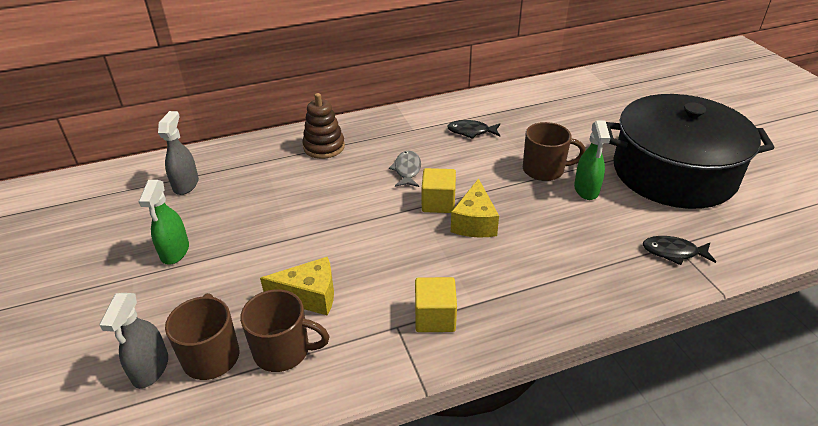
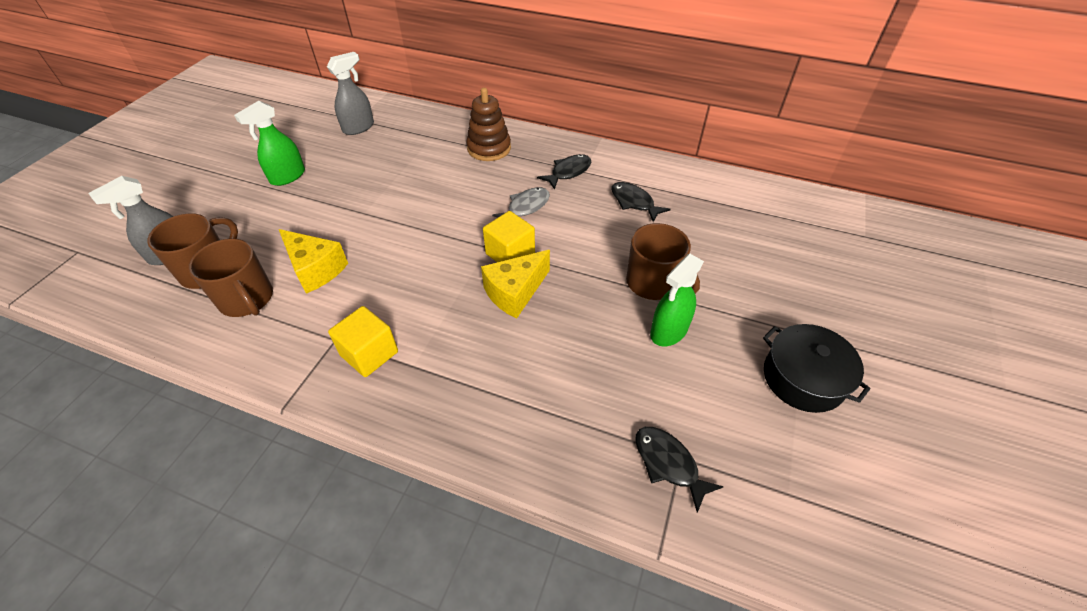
camera: 40 degrees right, 10 degrees up
black pot [606,94,774,209] -> black pot [763,324,870,413], size x0.46
none -> black fish [537,154,591,190]

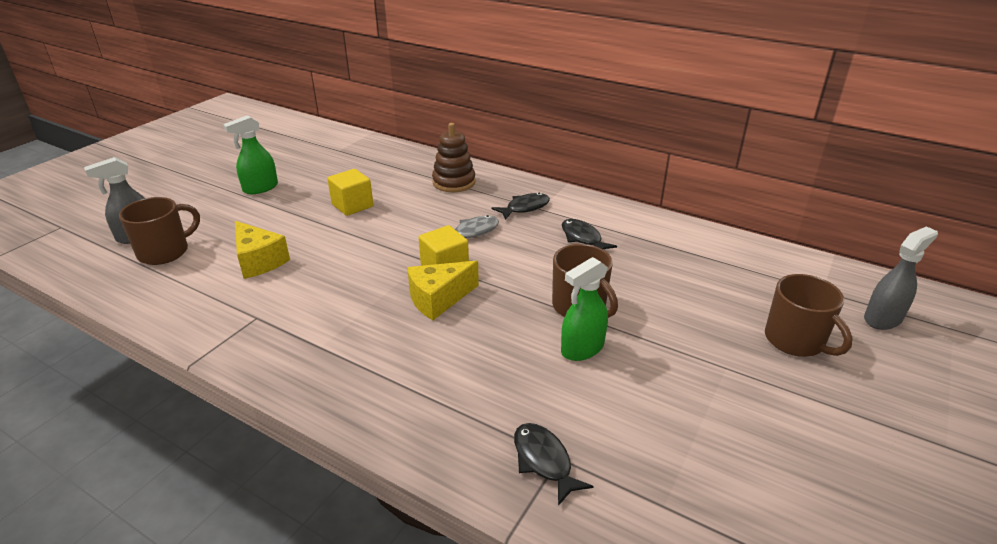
camera: 10 degrees right, 15 degrees down
brown mug [188,239,273,317] -> brown mug moved to [765,274,853,357]
grey spray bottle [327,52,374,135] -> grey spray bottle moved to [864,226,938,330]
yellow cube [328,306,398,377] -> yellow cube moved to [327,169,373,216]
black pot [763,324,870,413] -> none

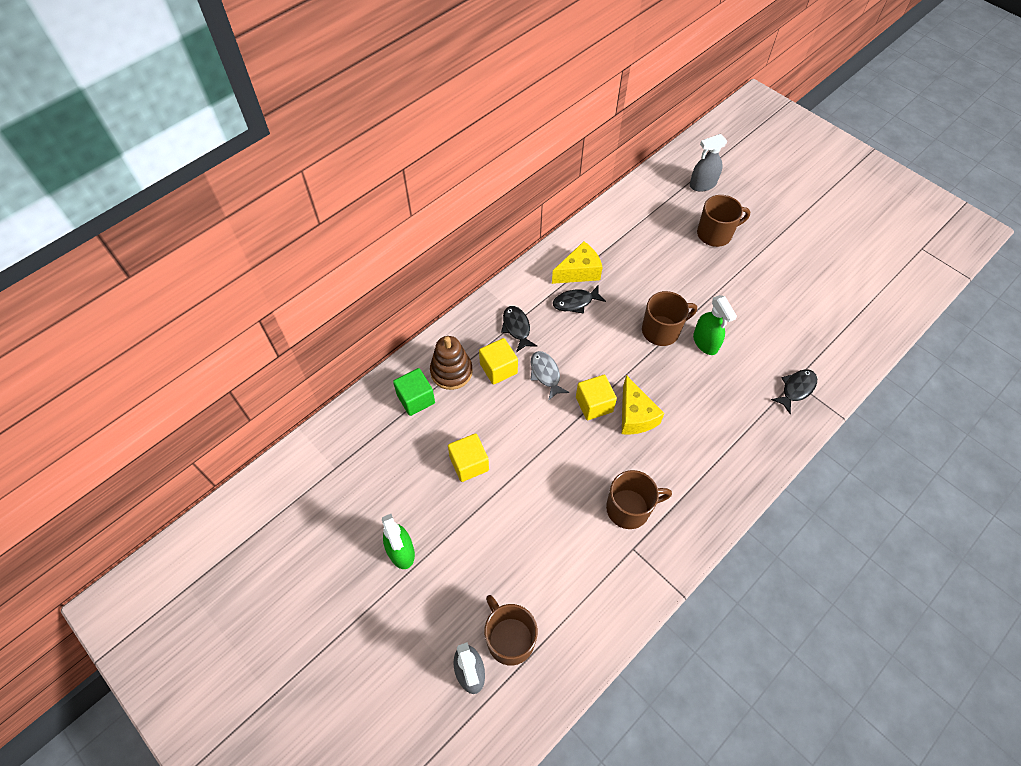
camera: 75 degrees left, 25 degrees up
yellow cheese [235,221,290,279] -> yellow cheese moved to [552,241,603,284]
black fish [514,423,593,506] -> black fish turned 150 degrees clockwise [771,369,817,414]
grey spray bottle [864,226,938,330] -> grey spray bottle turned 90 degrees counterclockwise [690,134,728,192]
none -> green cube [393,368,435,416]
none -> yellow cube [479,338,518,385]
none -> brown mug [606,470,672,529]

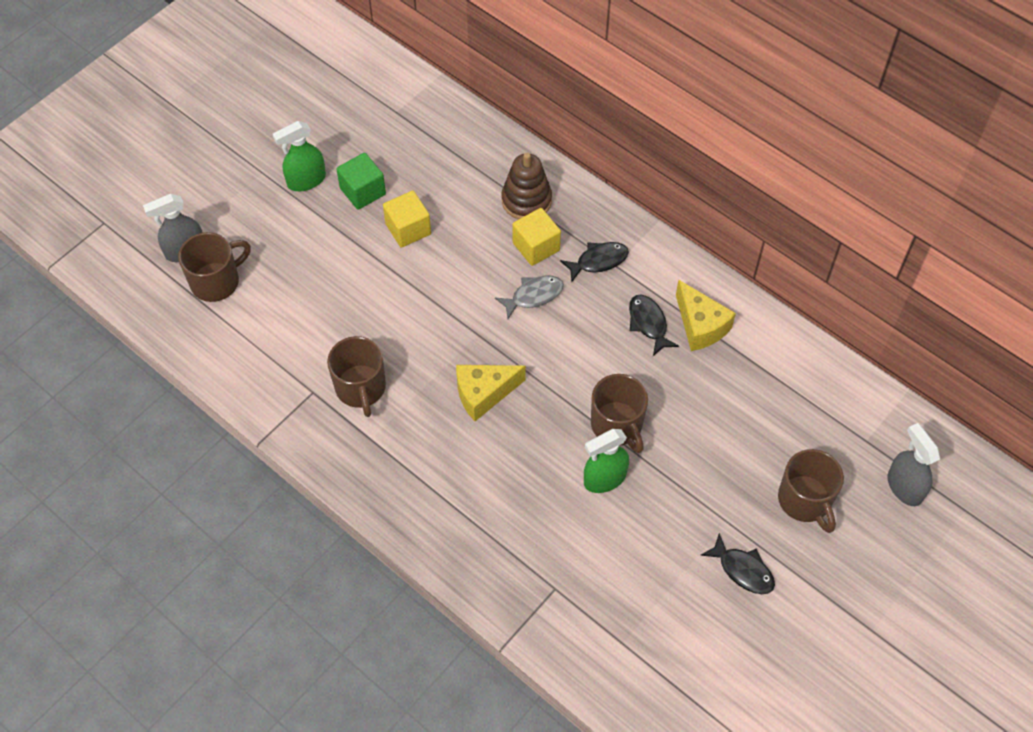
camera: 85 degrees right, 0 degrees up
green cube [393,368,435,416] -> green cube moved to [336,153,386,210]
yellow cube [576,375,617,420] -> none
black fish [771,369,817,414] -> black fish moved to [700,533,775,594]

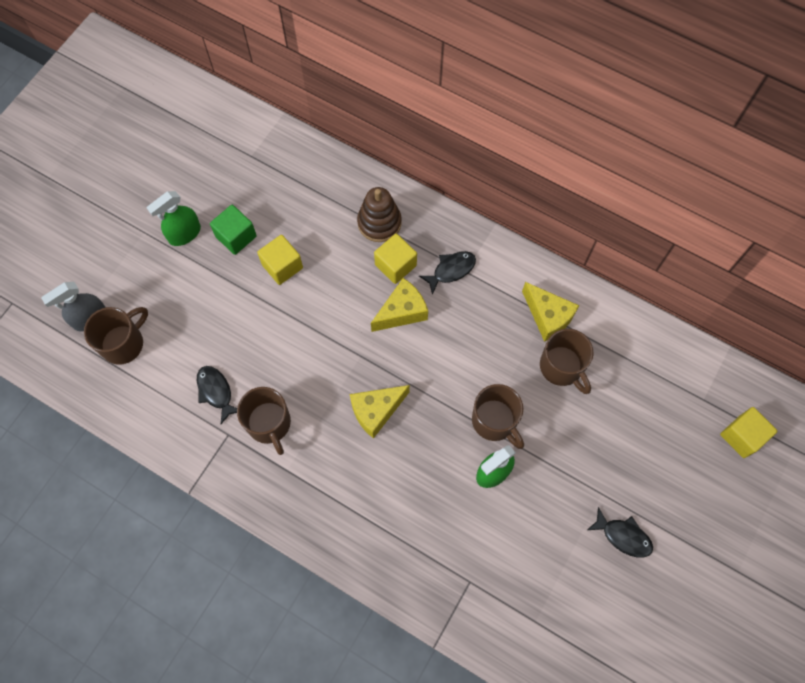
camera: 10 degrees left, 10 degrees up
grey fish [495,275,564,319] -> yellow cheese [371,278,428,332]
black fish [629,295,679,356] -> black fish moved to [197,366,237,424]
brown mug [778,449,844,533] -> brown mug moved to [540,329,594,394]
grey spray bottle [888,423,940,506] -> yellow cube [720,407,778,458]

